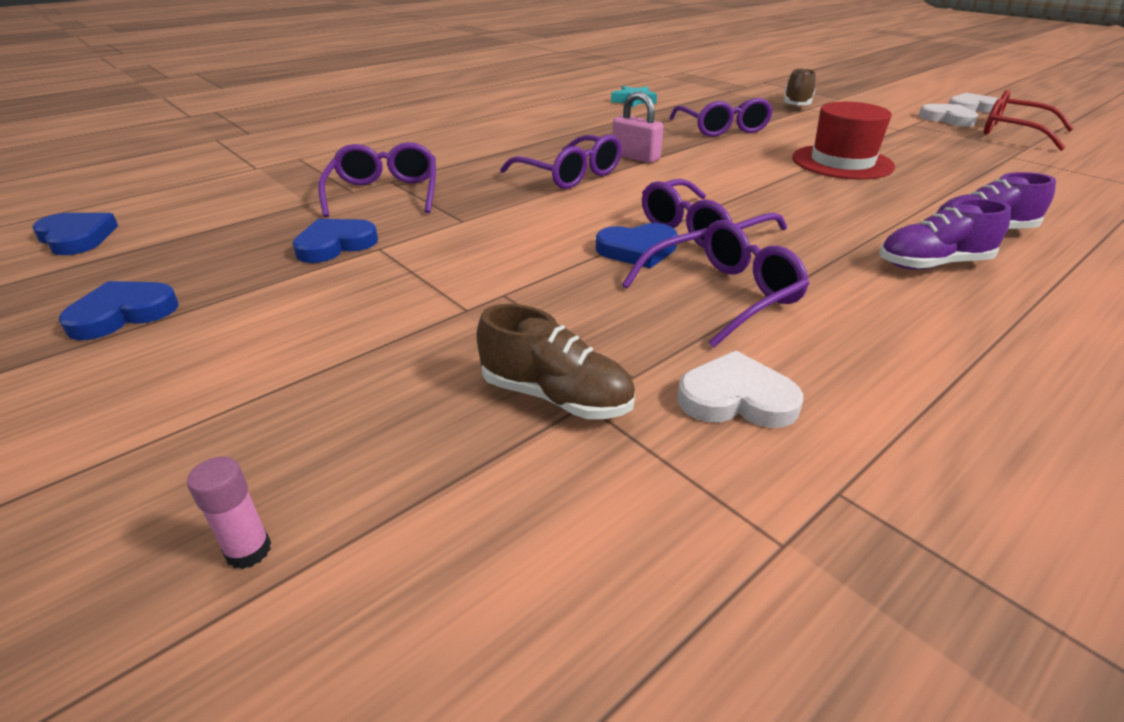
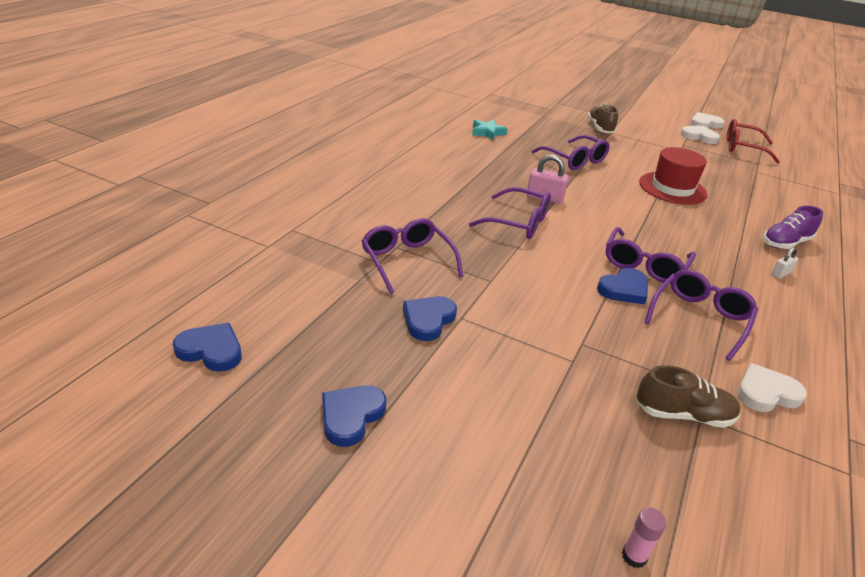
camera: 25 degrees left, 0 degrees up
purple shoe [879,199,1011,270] -> white padlock [772,247,798,278]

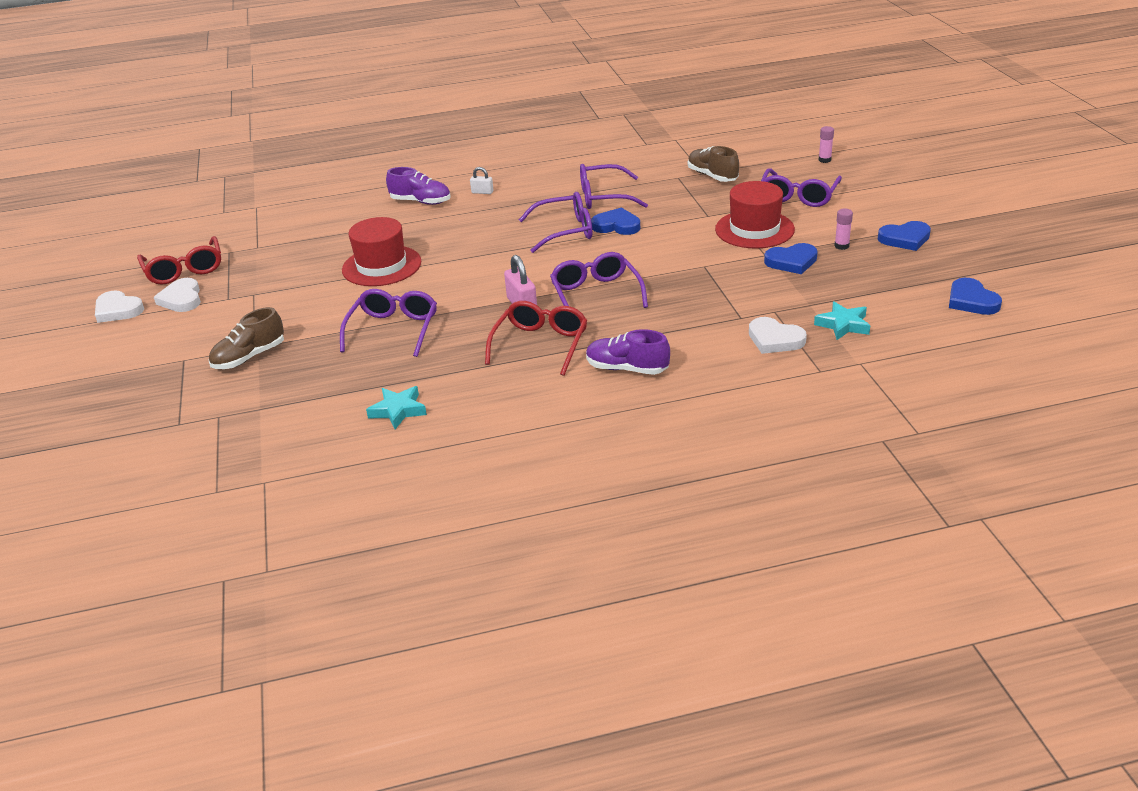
camera: 125 degrees left, 0 degrees up
purple glasses [362,218,463,294] -> purple glasses moved to [761,168,842,207]
white heart [737,363,807,412] -> white heart moved to [749,317,807,354]
none -> red glasses [485,301,587,376]
none -> purple shoe [586,329,670,375]
none -> red hat [715,181,795,248]
none -> turquoise star [814,302,870,340]
none -> pink glue stick [834,209,853,250]

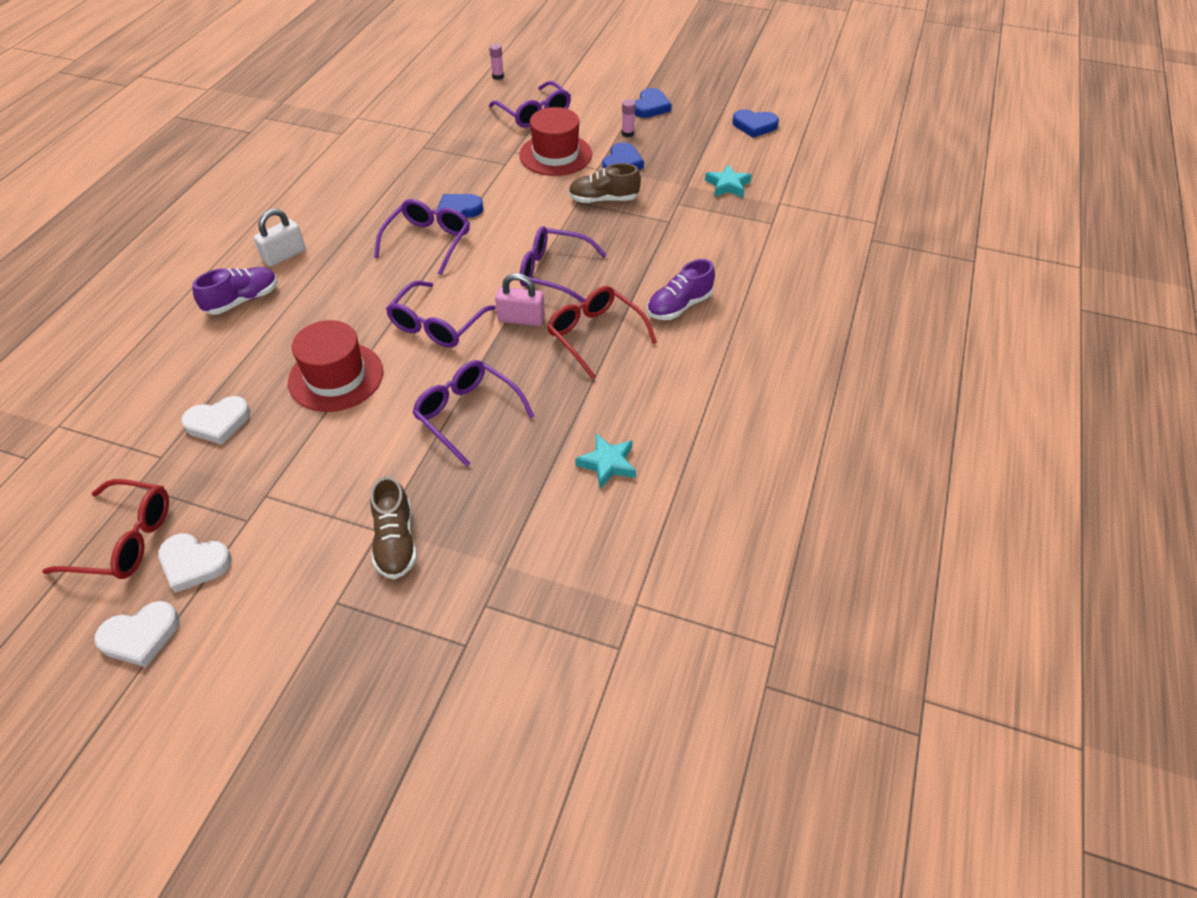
camera: 60 degrees left, 15 degrees up
white padlock [470,167,494,194] -> white padlock [254,209,306,267], size x1.71
purple glasses [580,164,648,209] -> purple glasses moved to [386,281,496,348]
brown shoe [688,146,739,182] -> brown shoe moved to [568,163,641,203]
white heart [749,317,807,354] -> white heart moved to [181,396,250,444]

